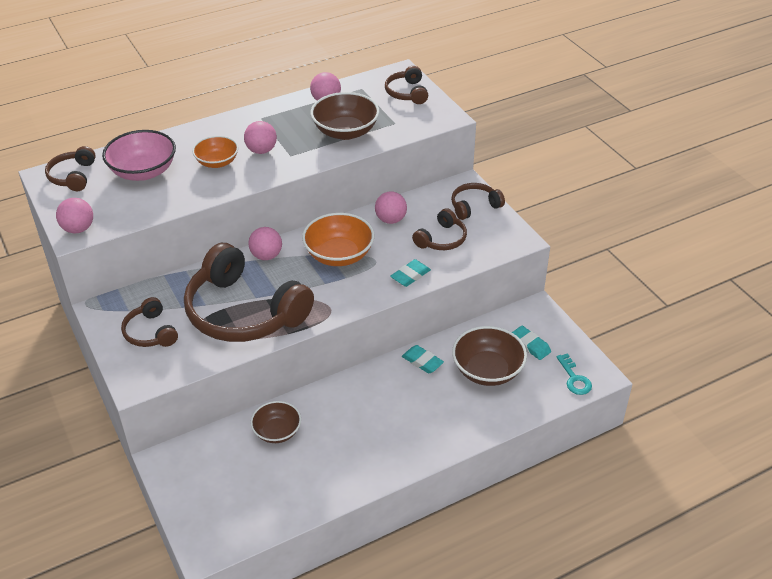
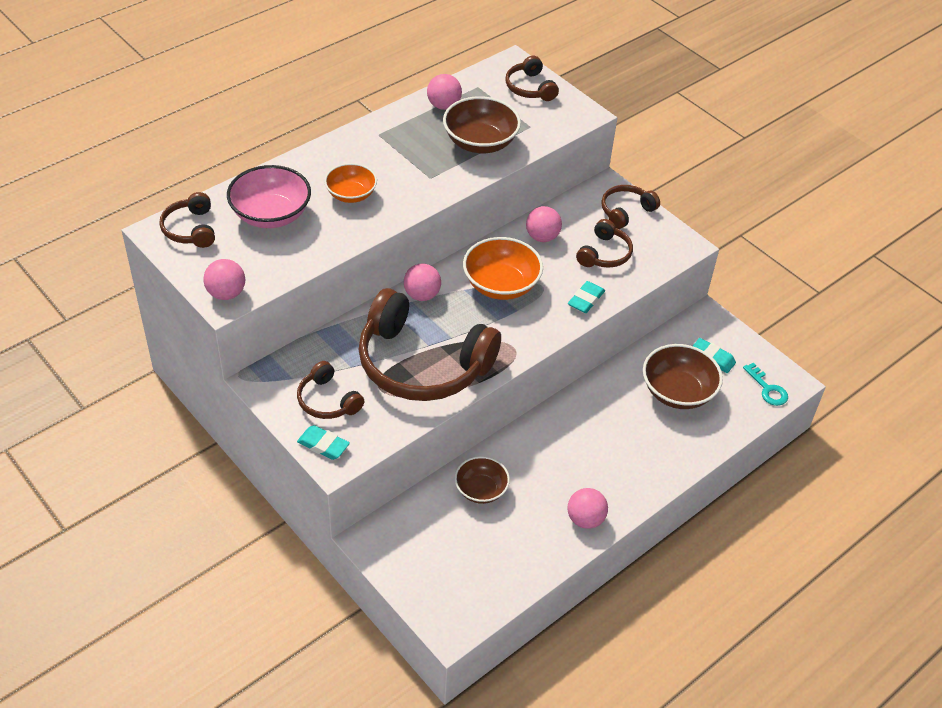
camera: 15 degrees left, 5 degrees up
pink ball [244,121,277,154] -> pink ball moved to [568,488,608,529]
turquoise eraser [402,345,444,373] -> turquoise eraser moved to [297,425,350,460]

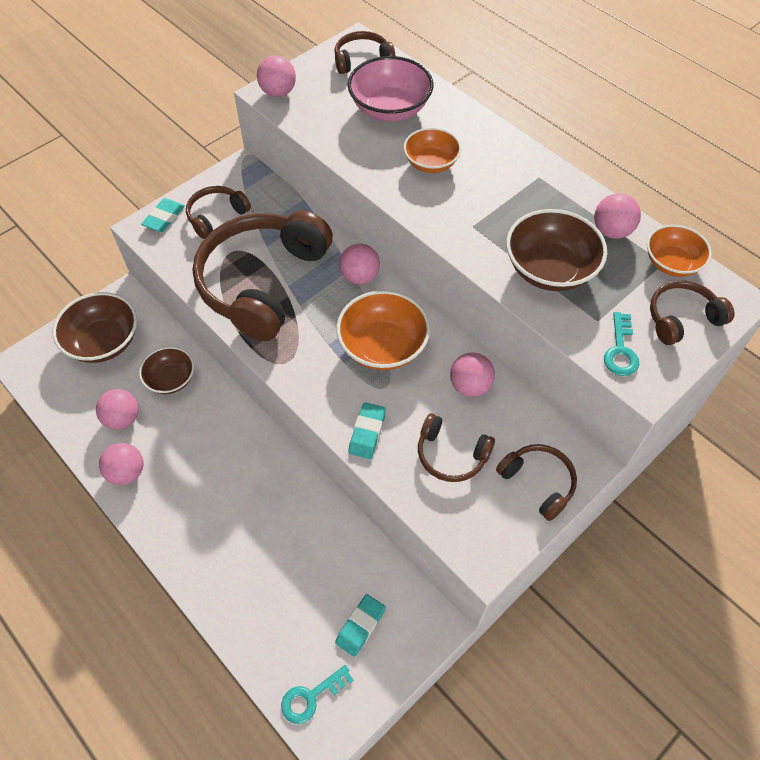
camera: 90 degrees right, 10 degrees up
turquoise eraser [568,281,605,313] -> turquoise eraser turned 75 degrees clockwise [349,403,386,459]
brown bowl [643,344,723,409] -> brown bowl moved to [53,292,137,363]
none -> pink ball [96,389,139,430]
none -> turquoise key [604,312,639,376]
none -> orange bowl [647,225,712,277]

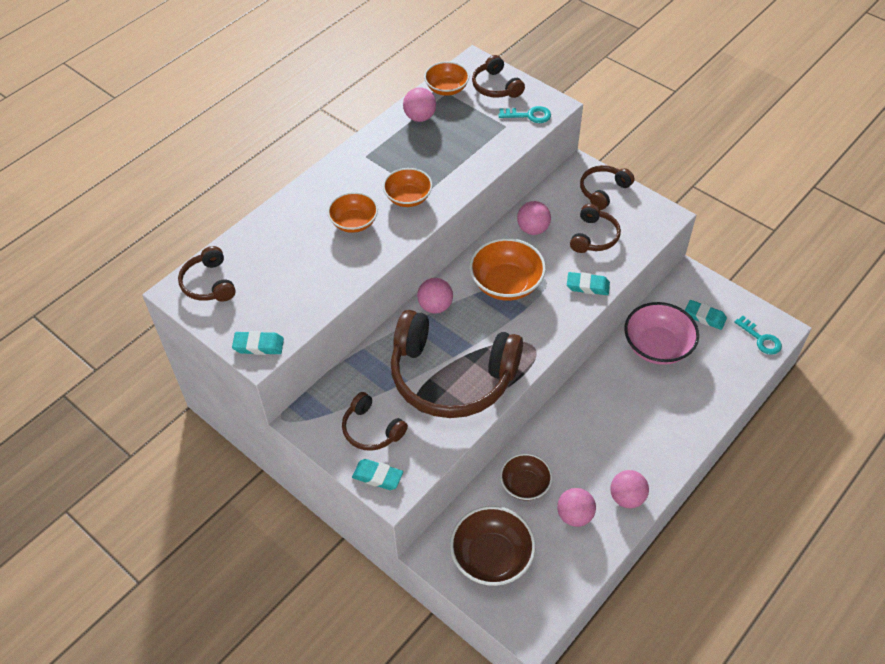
camera: 95 degrees left, 5 degrees down
pink ball [257,55,296,97] -> turquoise eraser [232,331,284,355]
pink bowl [348,56,433,121] -> pink bowl moved to [624,302,699,365]
brown bowl [506,209,607,291] -> none
none -> orange bowl [383,168,432,207]

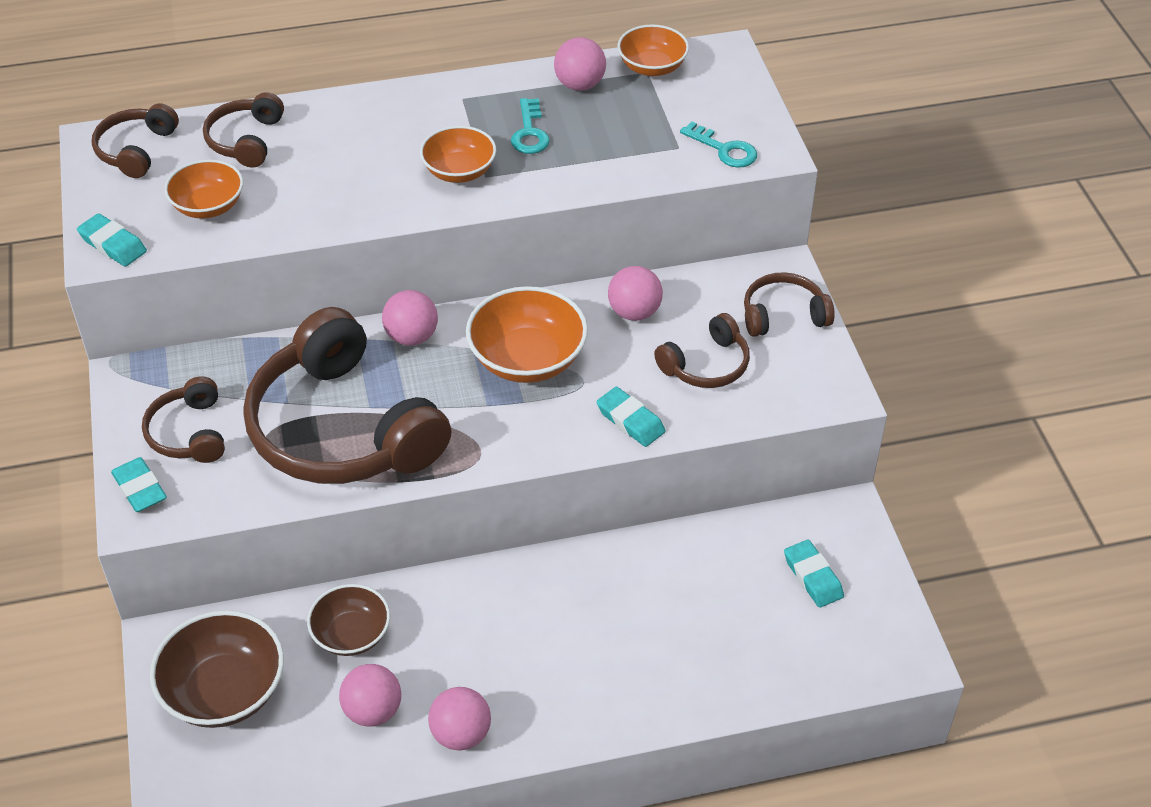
camera: 35 degrees right, 5 degrees down
orange bowl [327,192,378,233] -> orange bowl moved to [164,159,243,219]
brown headphones [472,55,525,98] -> brown headphones moved to [203,92,284,167]
pink bowl [624,302,699,365] -> none
turquoise key [734,316,782,355] -> turquoise key moved to [511,98,550,154]

